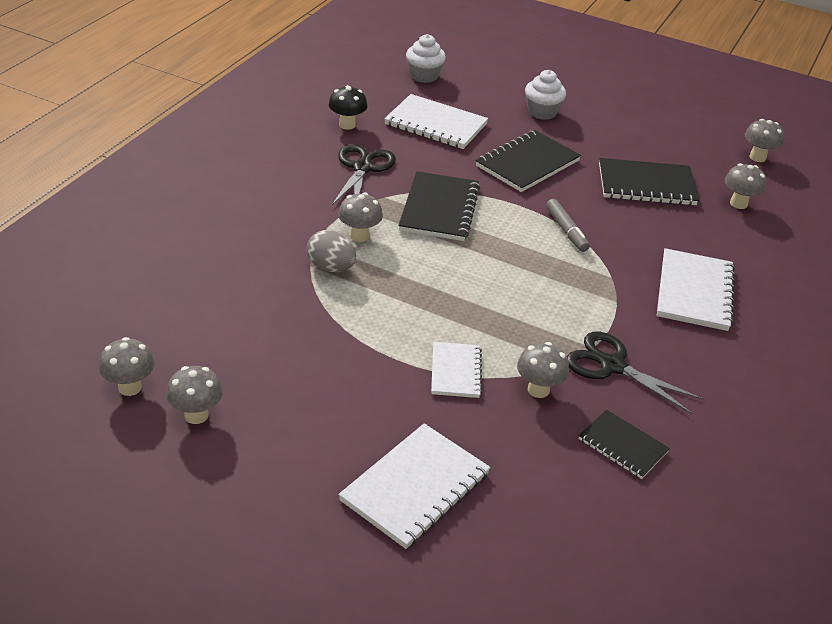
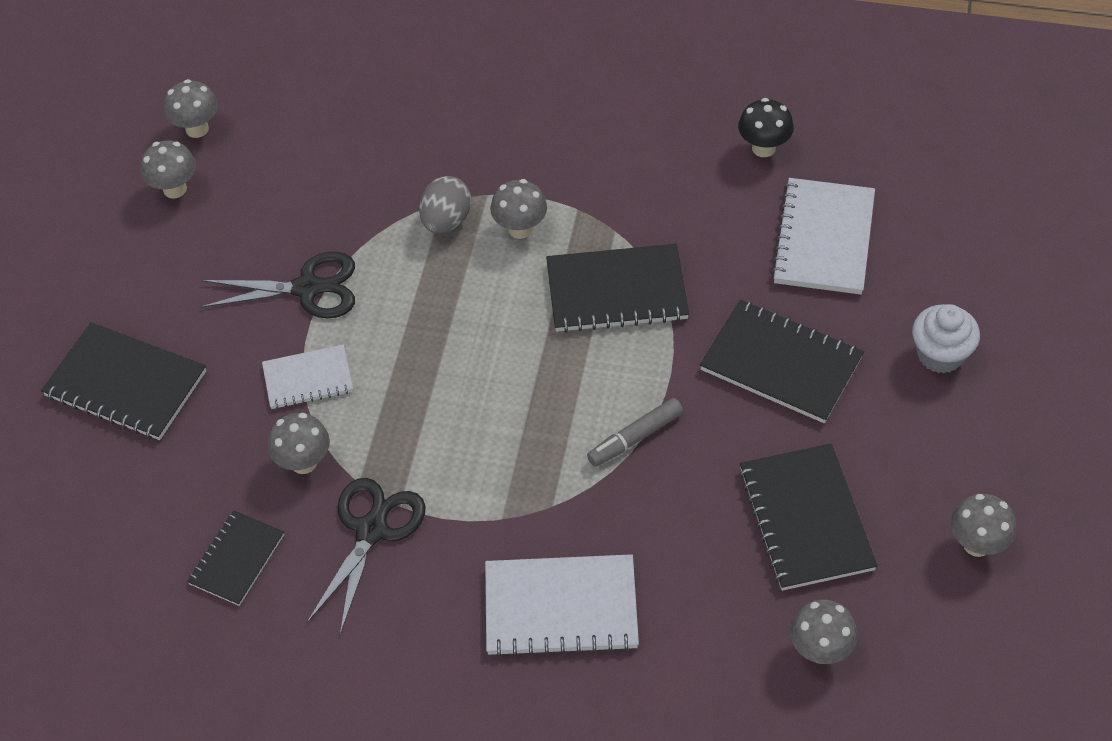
camera: 80 degrees right, 15 degrees up
black scissors [332,145,396,205] -> black scissors moved to [200,252,355,318]
white notebook [338,423,491,549] -> black notebook [41,322,206,440]
white cupcake [406,34,446,83] -> none
grey mushroom [745,119,784,162] -> grey mushroom moved to [951,494,1016,557]

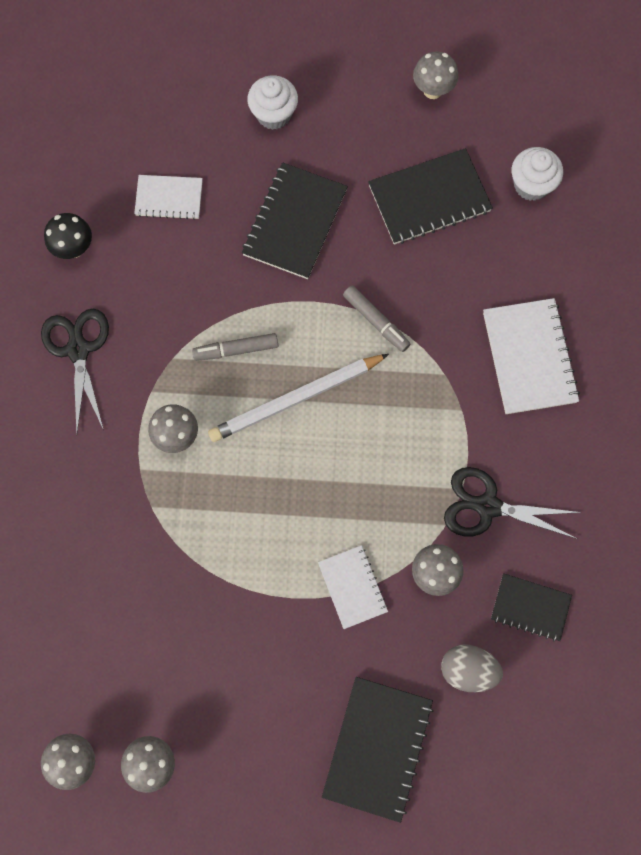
camera: 100 degrees left, 20 degrees up
black scissors [200,252,355,318] -> black scissors moved to [41,309,109,433]
grey egg [419,176,471,233] -> grey egg moved to [441,645,503,692]
black notebook [546,244,689,333] -> grey marker [192,333,278,361]
white notebook [771,178,875,295] -> white notebook [134,175,203,220], size x0.61
grey mushroom [790,599,858,664] -> white cupcake [512,147,563,201]
none -> white pencil [208,354,389,442]

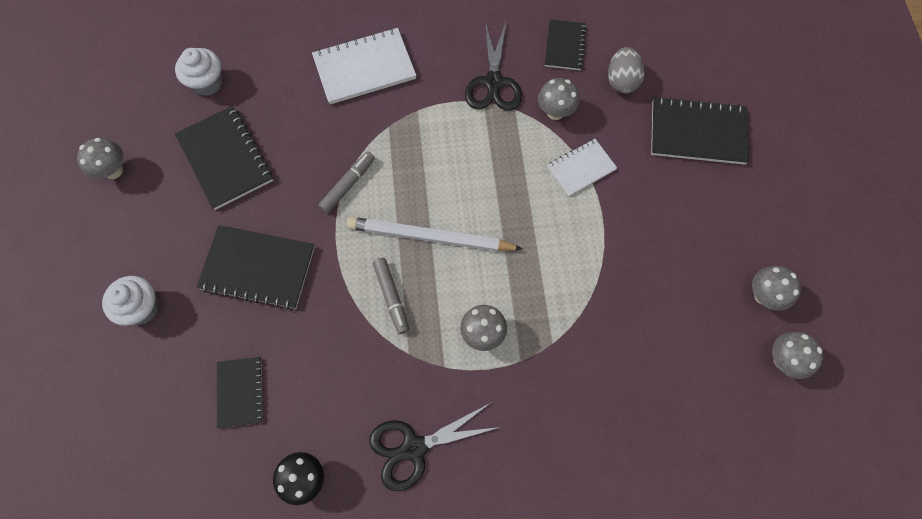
camera: 100 degrees left, 5 degrees down
white notebook [134,175,203,220] -> black notebook [217,357,264,428]
white pencil [208,354,389,442] -> white pencil turned 135 degrees clockwise [346,217,523,252]

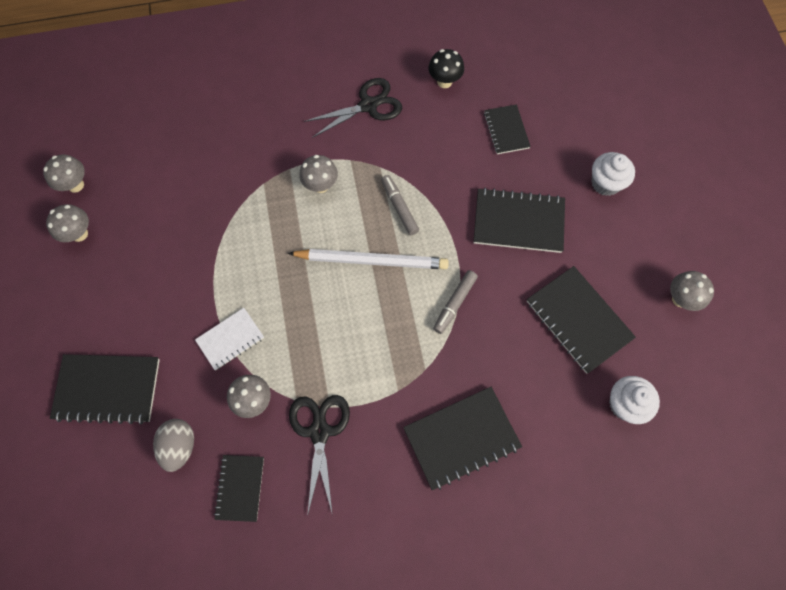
camera: 175 degrees right, 0 degrees up
white notebook [312,28,416,104] -> black notebook [403,387,522,490]

